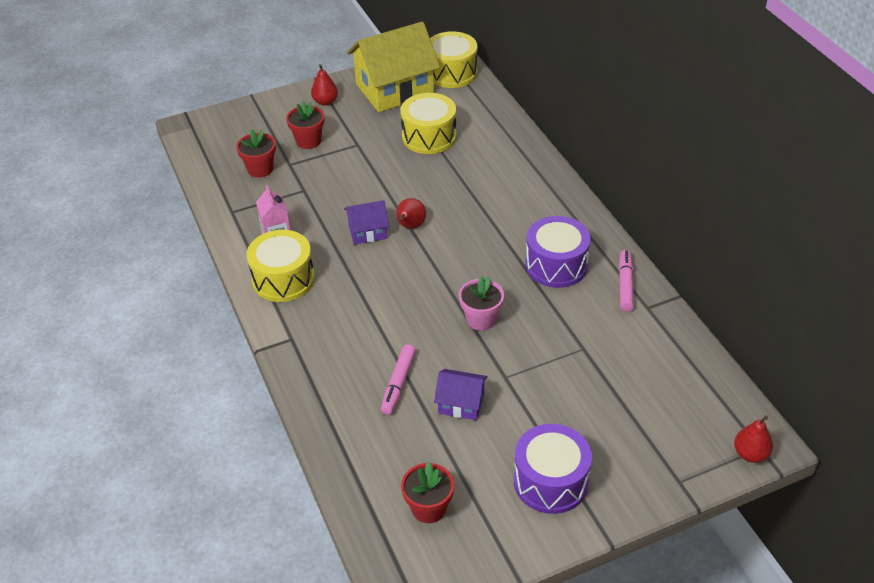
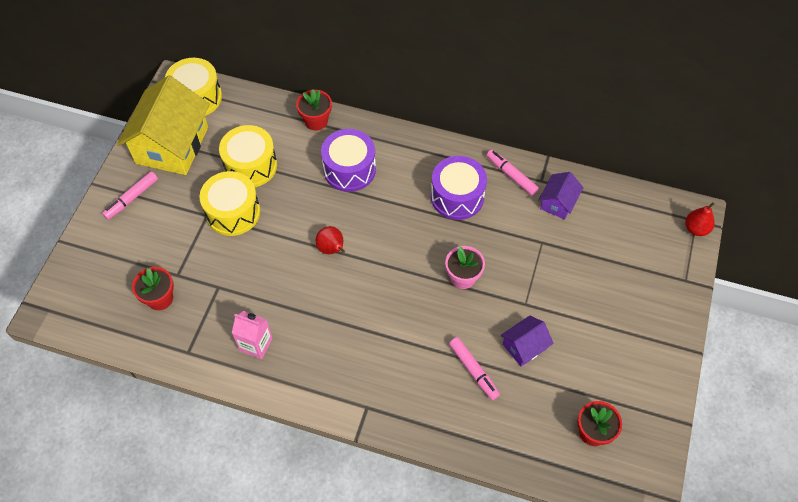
camera: 50 degrees left, 15 degrees up
yellow drum [247,230,315,302] -> yellow drum moved to [200,171,260,236]
red flower pot [286,101,324,149] -> red flower pot moved to [296,89,332,131]
red pear [311,64,338,106] -> pink marker [102,171,158,220]
purple house [344,200,389,245] -> purple house moved to [539,172,583,220]
purple drum [514,424,592,514] -> purple drum moved to [321,129,376,192]

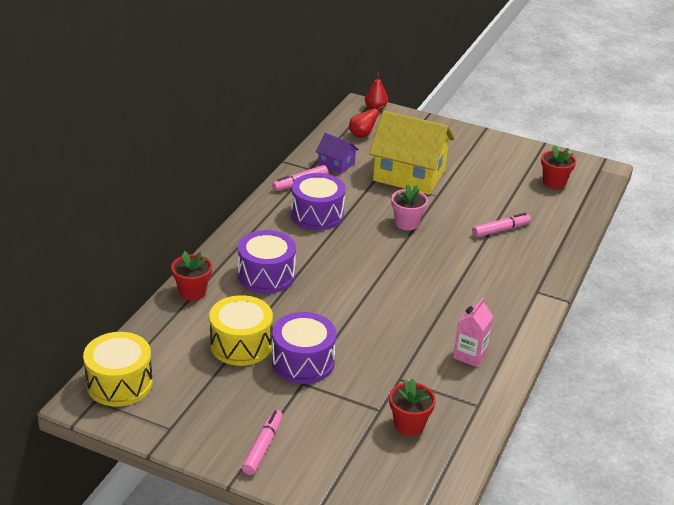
camera: 85 degrees left, 25 degrees down
pink marker [102,171,158,220] -> pink marker turned 120 degrees counterclockwise [242,410,283,475]
yellow house [117,76,210,175] -> yellow house moved to [369,111,454,195]
yellow drum [200,171,260,236] -> purple drum [272,312,336,384]
red pear [316,226,345,254] -> red pear moved to [349,105,384,138]
purple house [501,316,554,367] -> none

